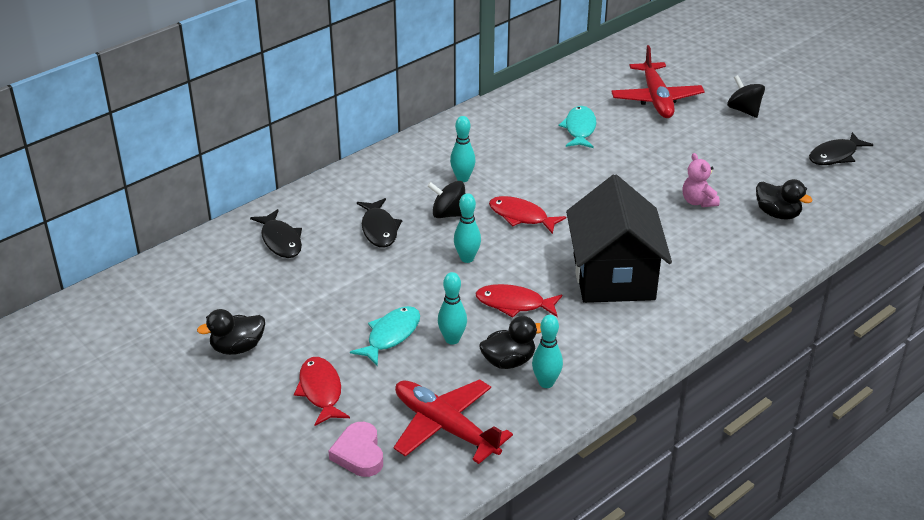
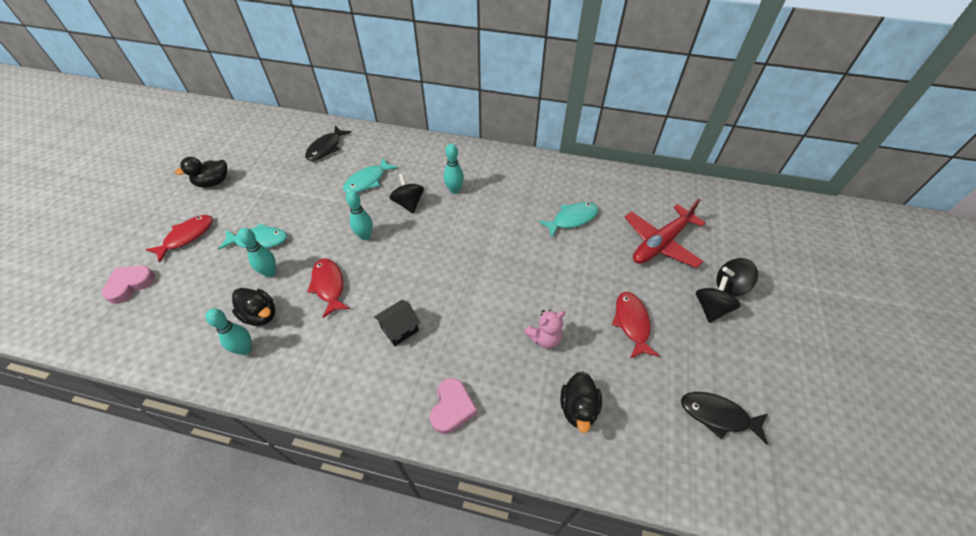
camera: 55 degrees right, 15 degrees up
black duck [197,309,265,355] -> black duck turned 60 degrees counterclockwise [175,157,227,188]
black fish [357,198,402,248] -> turquoise fish [343,157,398,193]
red plane [394,379,513,464] -> none
red fish [489,196,566,234] -> red fish moved to [612,292,659,359]
black house [566,175,672,303] -> black house [374,300,420,346], size x0.42
pink teddy bear [683,153,720,207] -> pink teddy bear turned 150 degrees counterclockwise [524,310,565,349]
none -> pink heart [430,378,477,434]
none -> black spinning top [717,258,758,297]

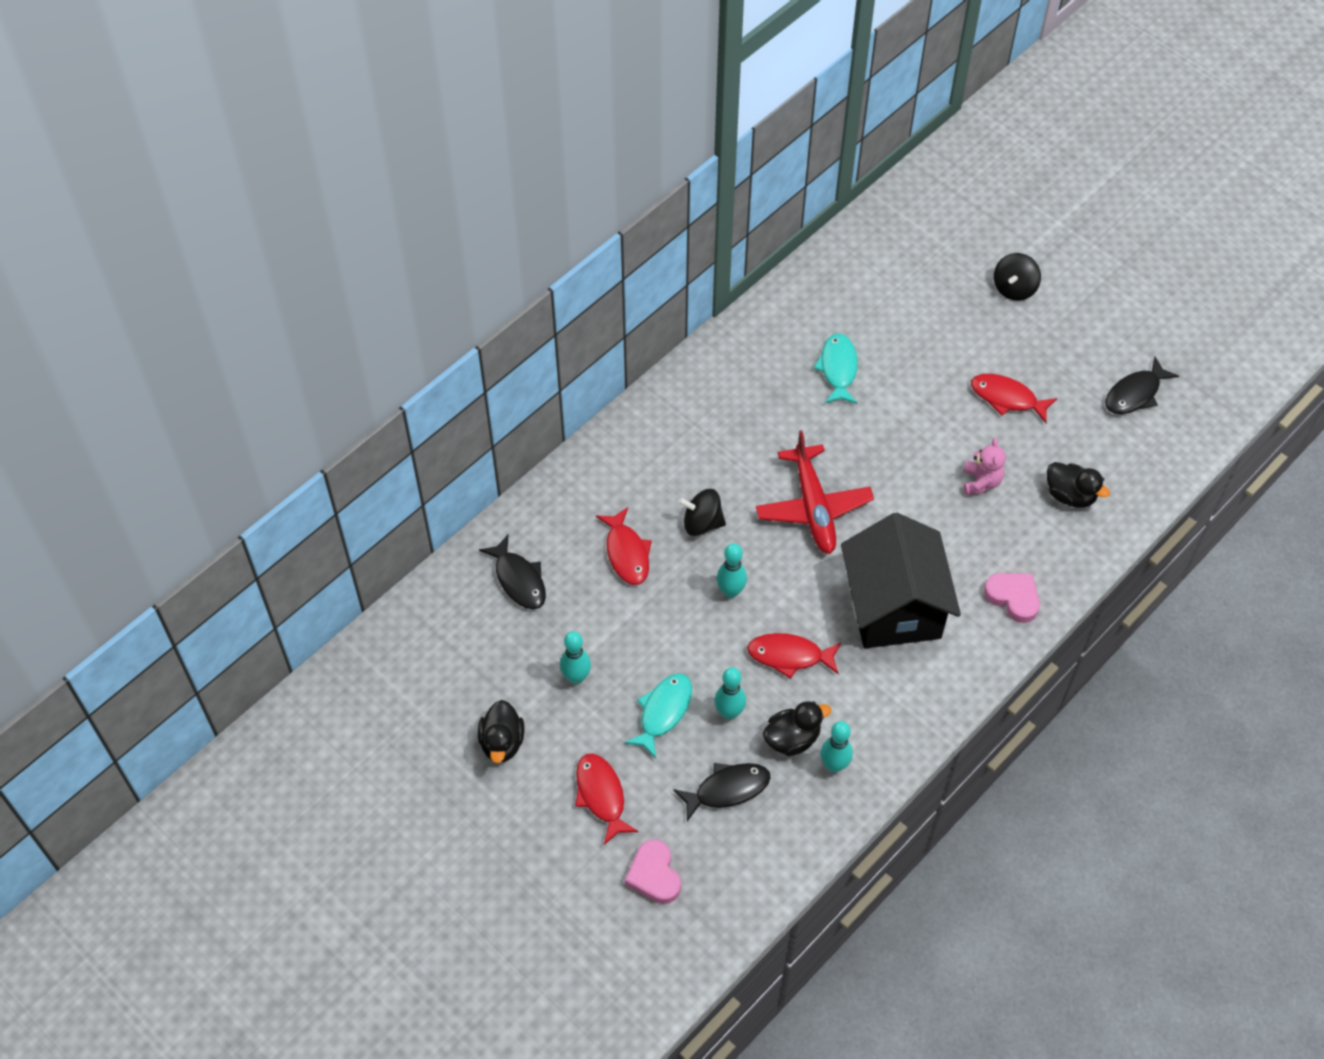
camera: 60 degrees left, 5 degrees up
turquoise fish [343,157,398,193] -> red fish [596,507,652,585]
black house [374,300,420,346] -> black house [841,513,961,648], size x2.40
turquoise bowling pin [444,143,464,194] -> turquoise bowling pin moved to [560,631,591,684]
red plane [625,199,706,268] -> red plane moved to [756,431,874,554]
black spinning top [696,276,741,323] -> none
none -> black fish [673,763,771,821]

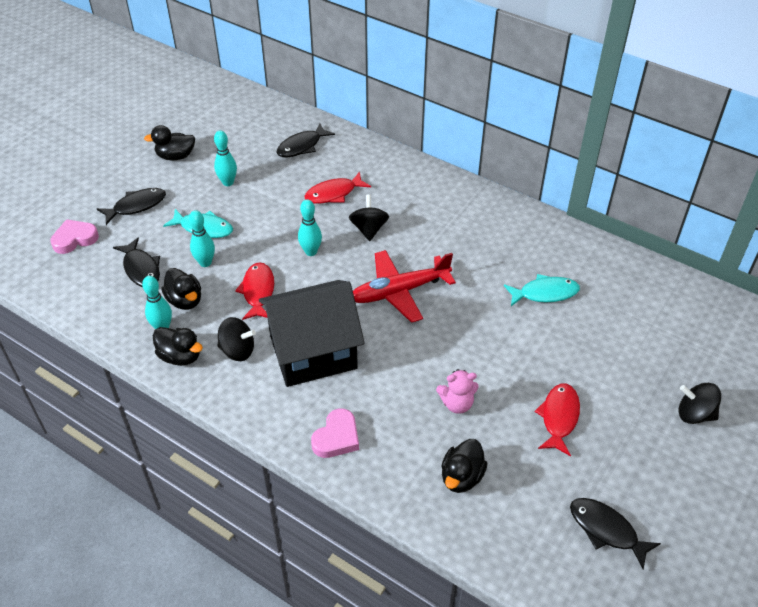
camera: 80 degrees right, 10 degrees down
red fish [575,753,638,845] -> black fish [97,188,166,225]
none -> black duck [153,327,203,366]
none -> black spinning top [217,317,256,361]

